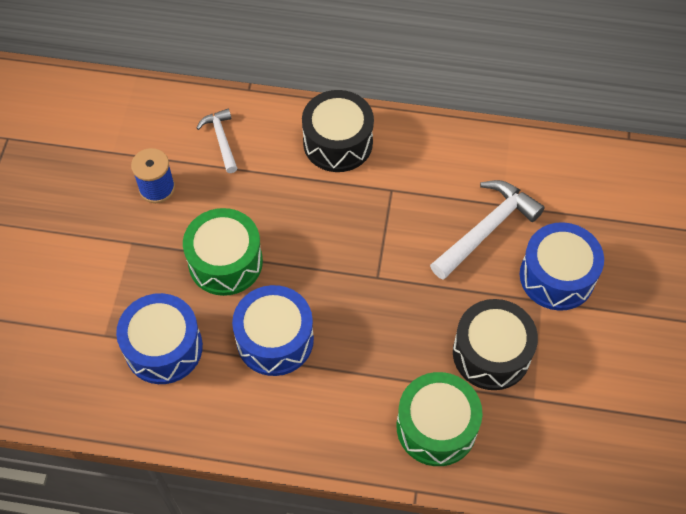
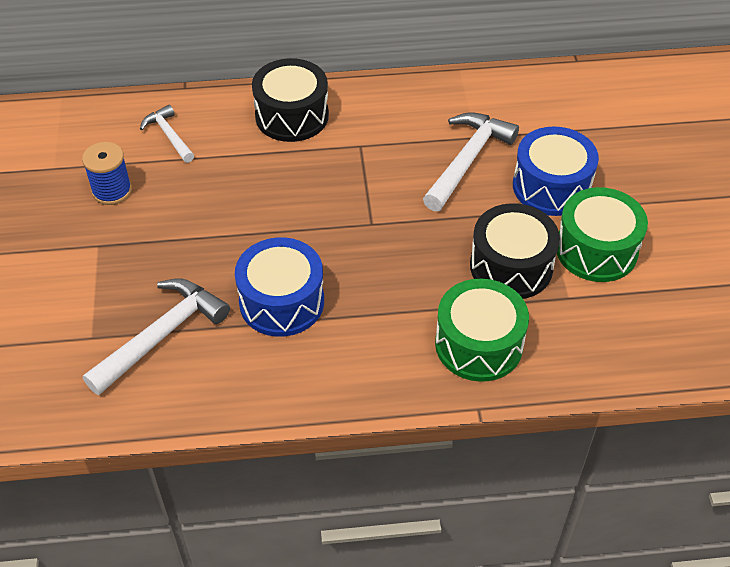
camera: 15 degrees left, 10 degrees down
blue drum [116,293,203,384] -> white hammer [83,278,230,395]
green drum [183,208,263,296] -> green drum moved to [557,187,648,282]

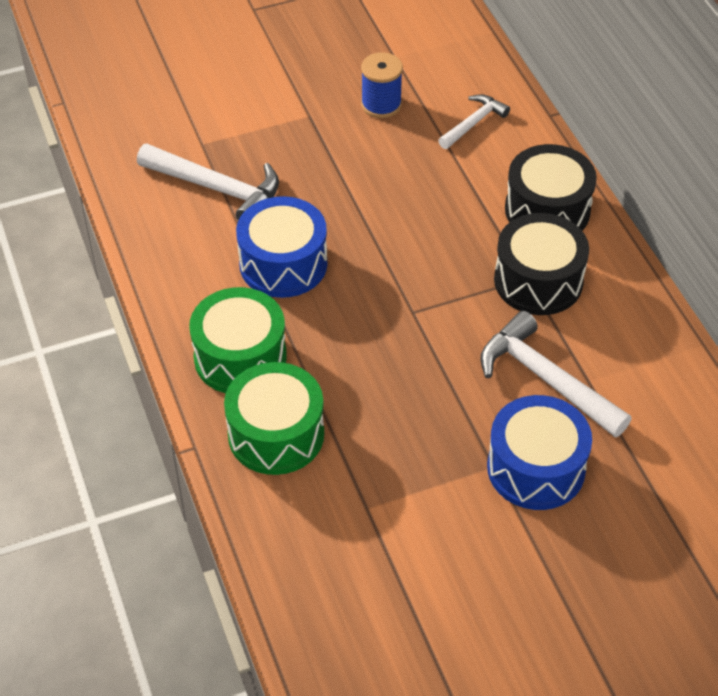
camera: 75 degrees right, 0 degrees up
white hammer [423,112,519,212] -> white hammer turned 150 degrees counterclockwise [481,311,632,437]
black drum [470,203,560,299] -> black drum moved to [494,213,589,315]
green drum [557,187,648,282] -> green drum moved to [189,287,287,393]

